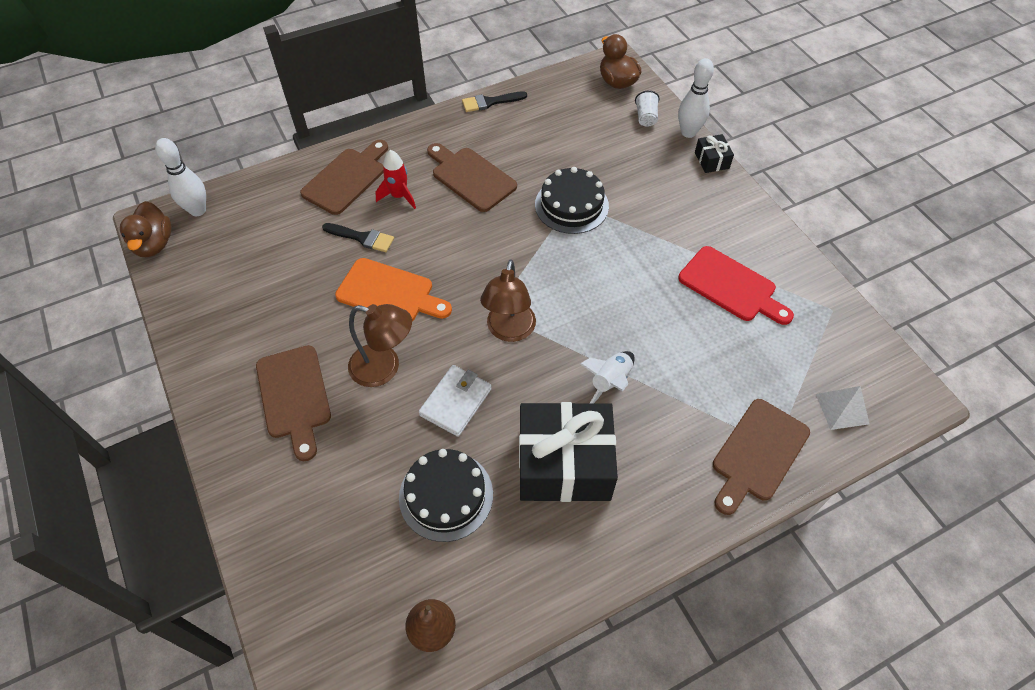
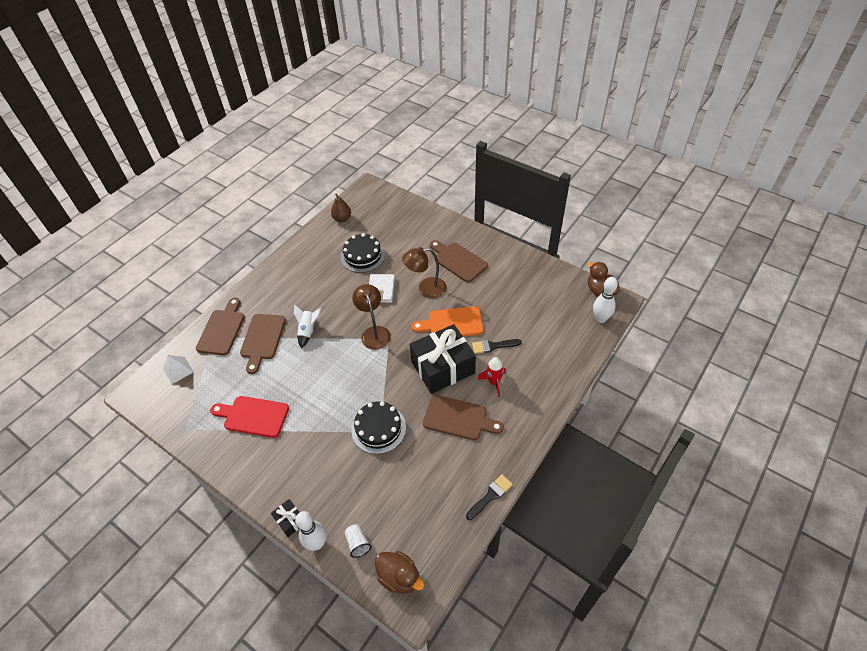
camera: 155 degrees right, 5 degrees down
brown cutting board [300,140,388,215] -> brown cutting board moved to [240,314,286,374]
black gift [519,402,618,502] -> black gift moved to [410,324,476,394]

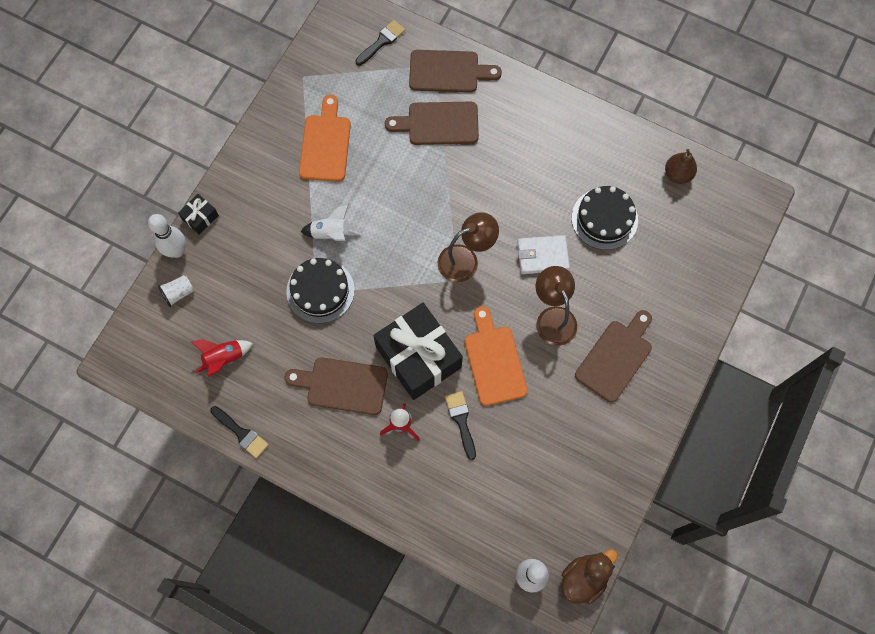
camera: 80 degrees right, 20 degrees up
white pyramid [163,355,194,384] -> black brush [355,20,405,66]
red cutting board [210,396,289,438] -> orange cutting board [299,95,351,182]
white rocket [294,304,321,348] -> white rocket moved to [300,204,361,241]
brown duck [375,551,424,594] -> none
brown cutting board [423,395,504,440] -> brown cutting board turned 90 degrees clockwise [285,357,388,415]
none -> red rocket [192,339,253,377]

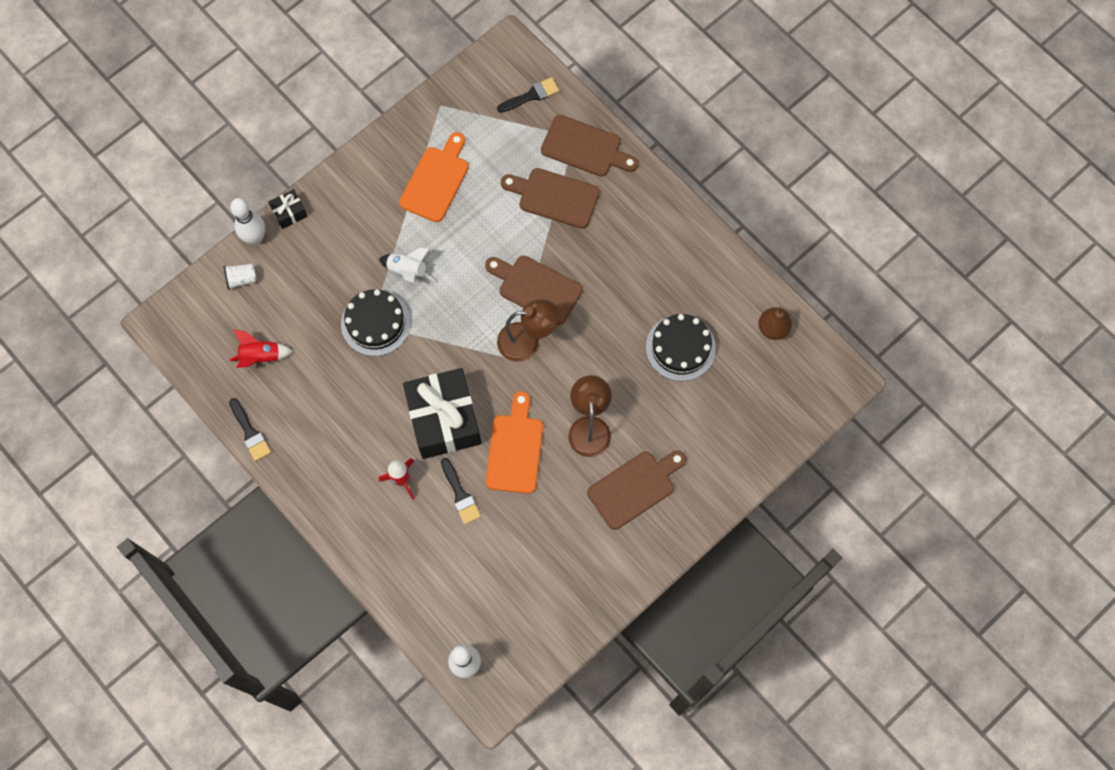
camera: 20 degrees right, 0 degrees up
brown cutting board [285,357,388,415] -> brown cutting board moved to [485,256,583,325]
black brush [445,391,476,460] -> black brush turned 150 degrees clockwise [441,458,481,525]
white wallet [517,235,570,274] -> none
brown duck [562,549,617,604] -> none

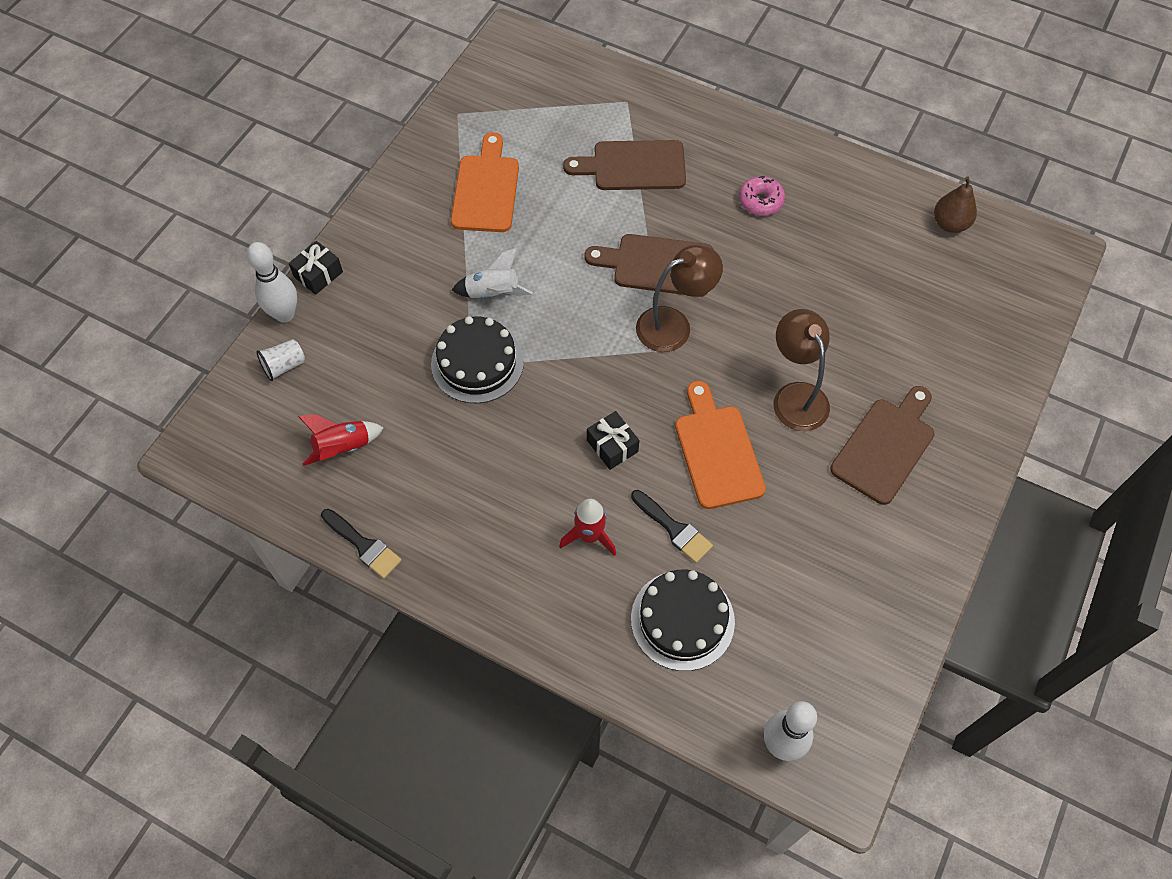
camera: 20 degrees left, 10 degrees down
black gift [403,368,481,459] -> black gift [587,411,639,470], size x0.43
black brush [497,77,559,113] -> none
brown cutting board [541,115,638,176] -> none
black cake [646,314,716,381] -> black cake moved to [631,570,735,671]
none -> pink donut [739,176,785,216]

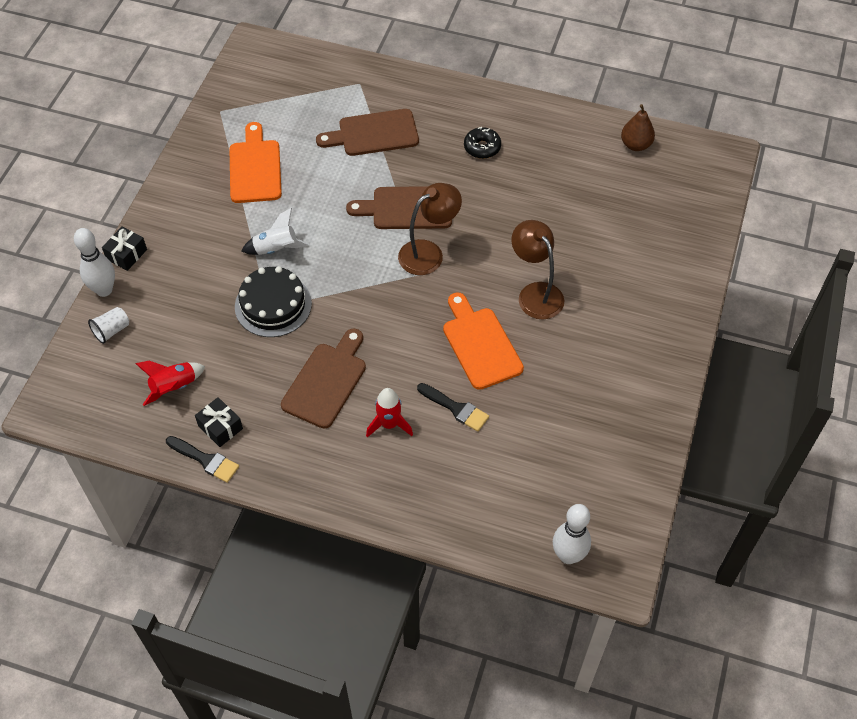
camera: 10 degrees left, 5 degrees down
black gift [587,411,639,470] -> black gift moved to [195,397,243,447]
black cake [631,570,735,671] -> none
pink donut [739,176,785,216] -> black donut [464,127,501,159]
brown cutting board [830,386,935,505] -> brown cutting board moved to [281,329,366,429]

